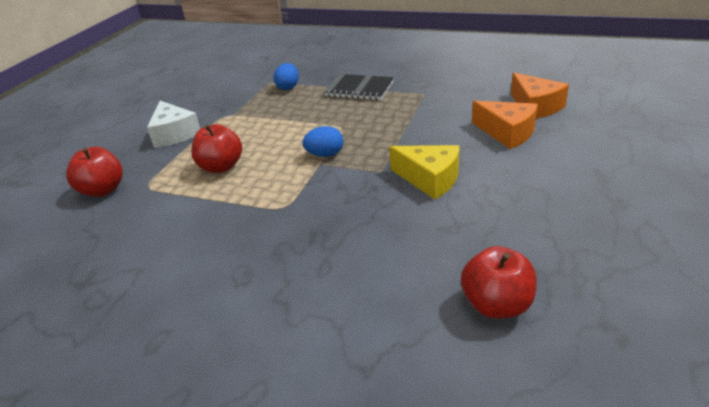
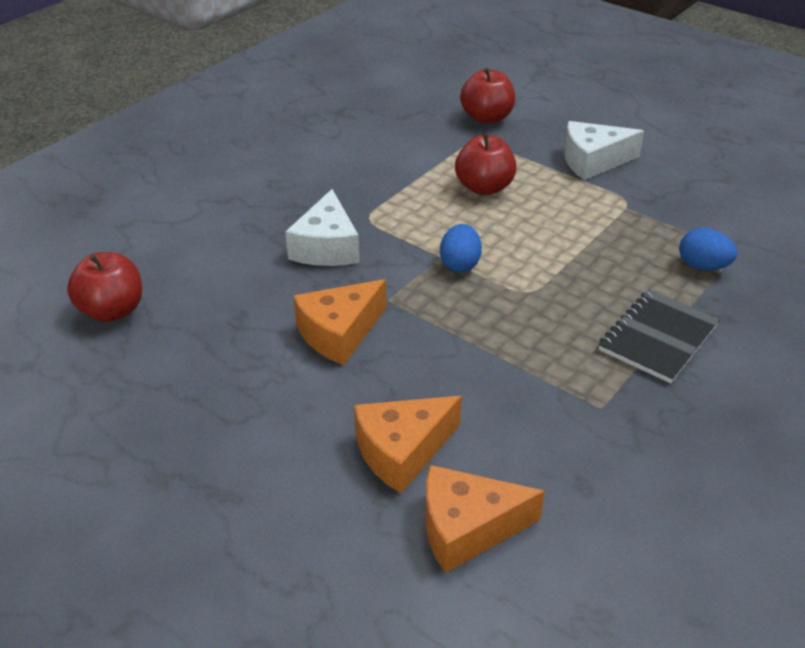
camera: 105 degrees right, 5 degrees up
yellow cheese [389,145,459,199] -> orange cheese [294,279,386,365]
none -> white cheese [285,189,359,266]

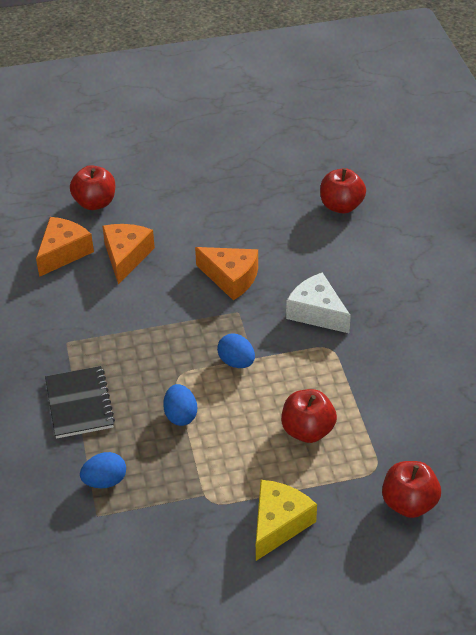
camera: 130 degrees right, 5 degrees up
orange cheese [294,279,386,365] -> orange cheese turned 120 degrees clockwise [195,247,258,300]
white cheese [564,121,644,180] -> yellow cheese [256,480,317,561]
none -> red apple [70,165,115,210]
none -> blue egg [163,384,197,426]

